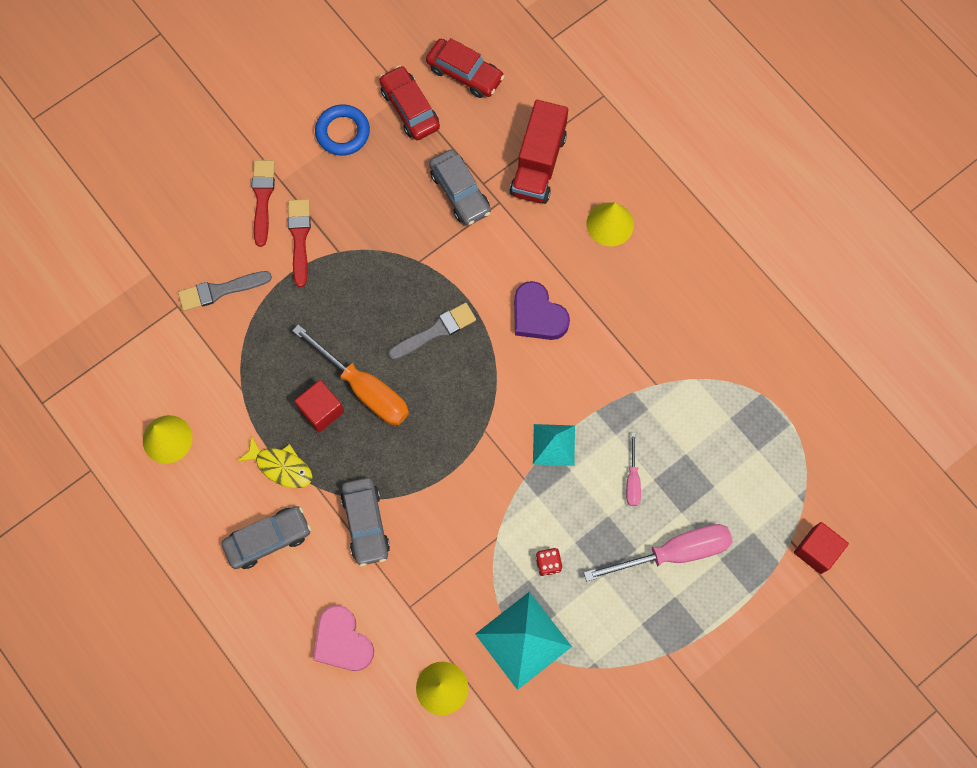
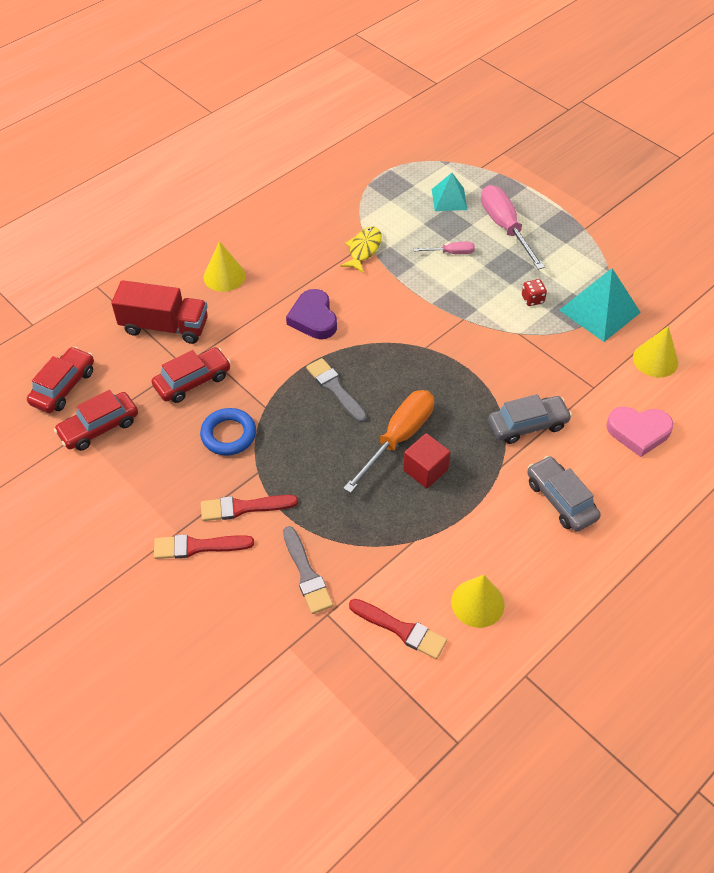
camera: 95 degrees left, 20 degrees down
yellow fish [238,436,313,488] -> yellow fish moved to [340,227,382,273]
pink heart [313,605,374,671] -> pink heart turned 45 degrees clockwise [606,406,674,457]
blue ring [315,104,370,156] -> blue ring moved to [200,408,256,456]
grey car [429,149,491,226] -> red car [152,347,231,403]
purple heart [514,281,570,340] -> purple heart turned 120 degrees clockwise [286,289,337,339]
turquoise pyramid [533,424,575,466] -> turquoise pyramid moved to [432,173,468,211]
red cube [794,522,849,574] -> none
none -> red brush [349,599,447,659]

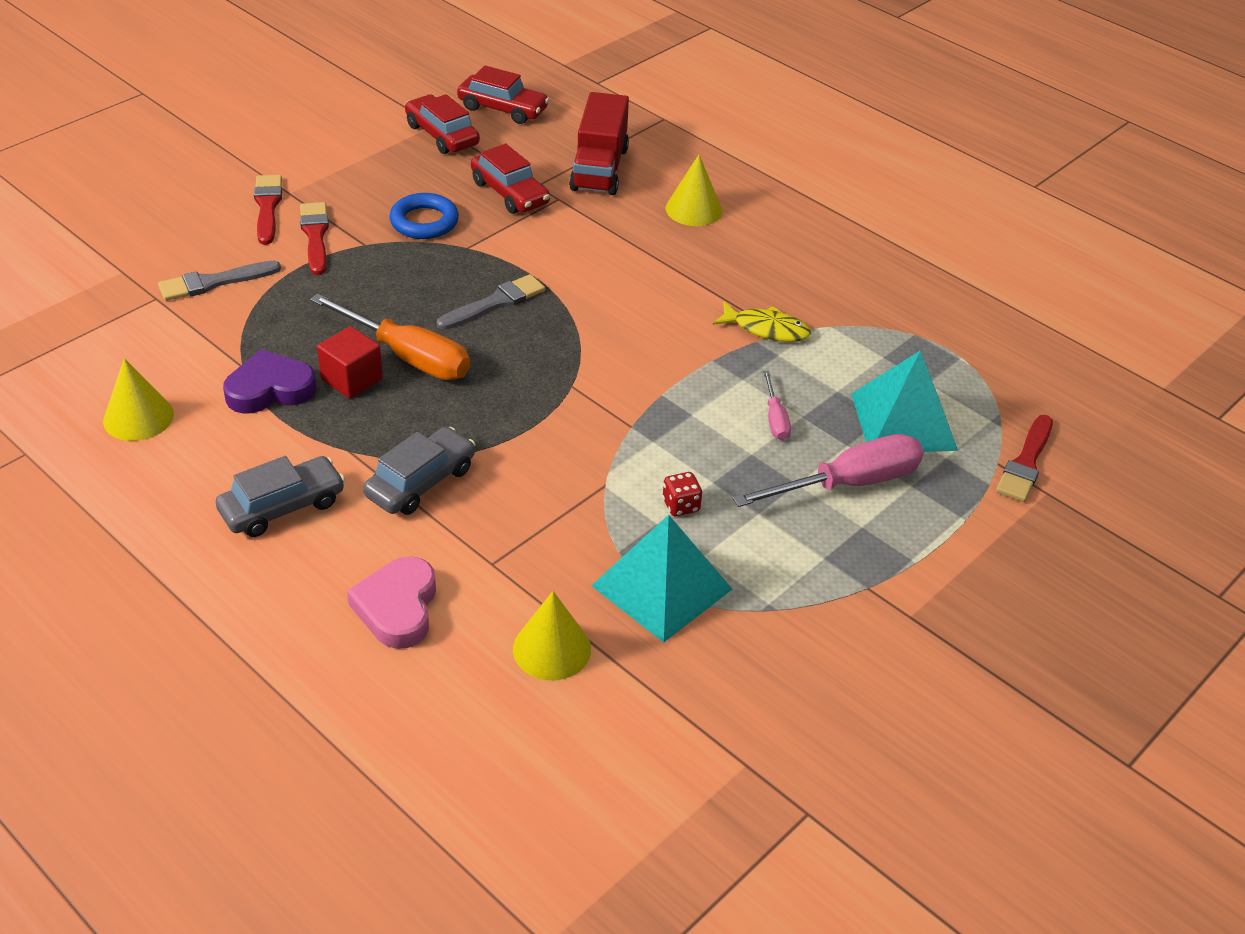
camera: 85 degrees right, 10 degrees down
purple heart [286,289,337,339] -> purple heart moved to [223,349,316,414]
red brush [349,599,447,659] -> red brush moved to [996,415,1053,502]
turquoise pyramid [432,173,468,211] -> turquoise pyramid [851,350,958,452], size x1.61
grey car [488,394,572,444] -> grey car turned 120 degrees counterclockwise [363,427,475,515]

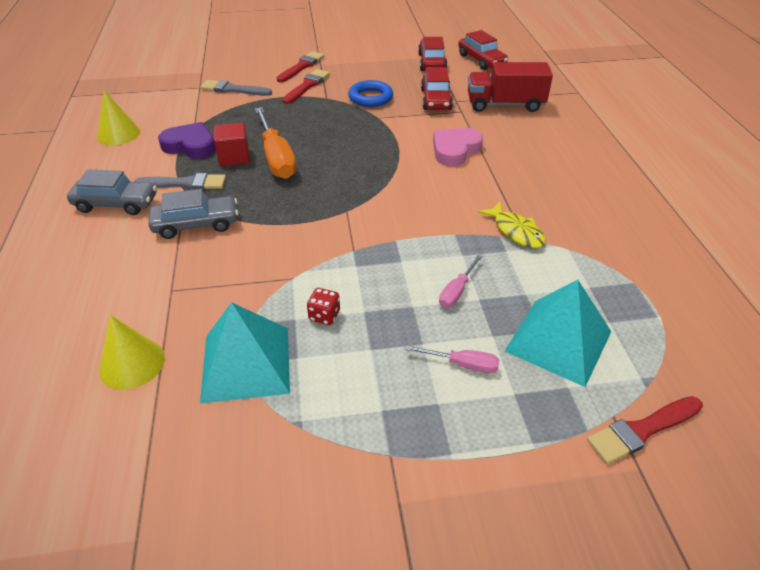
camera: 40 degrees right, 0 degrees up
pink heart [347,556,436,649] -> pink heart moved to [433,128,483,166]
grey brush [437,274,545,330] -> grey brush moved to [134,173,226,190]
red truck [569,92,629,195] -> red truck turned 45 degrees clockwise [468,62,553,112]
yellow cone [665,155,722,226] -> none
pink screwdriver [732,434,924,507] -> pink screwdriver [405,345,500,373], size x0.50

